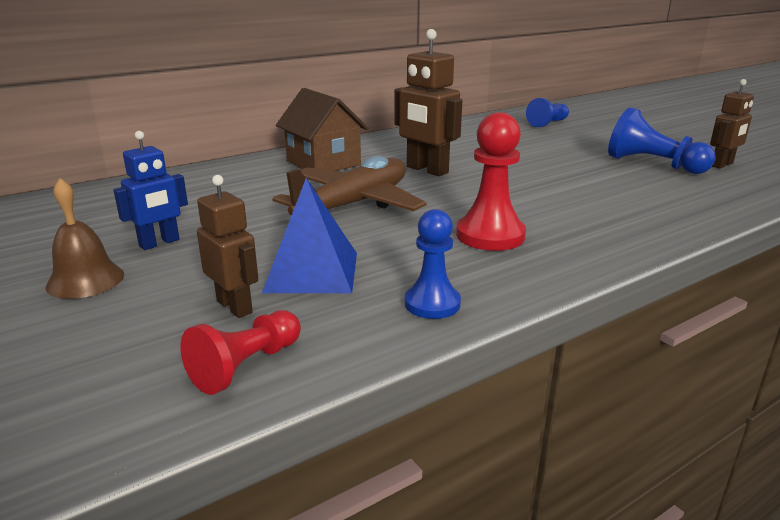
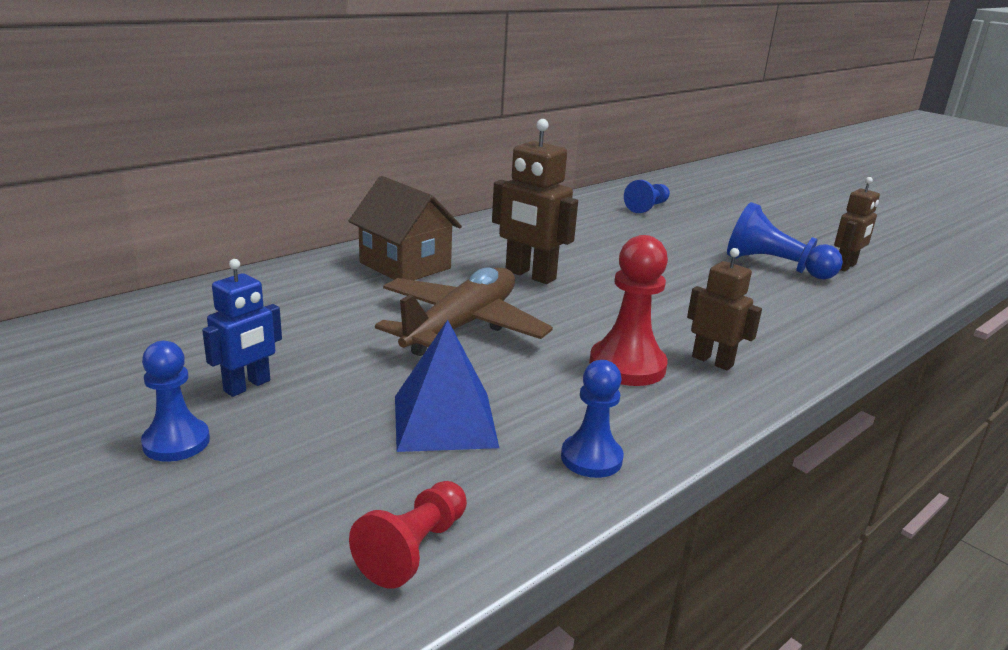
camera: 10 degrees left, 0 degrees up
brown bell [45,178,124,299] -> blue pawn [141,341,210,462]
brown robot [197,175,258,318] -> brown robot moved to [687,248,762,371]

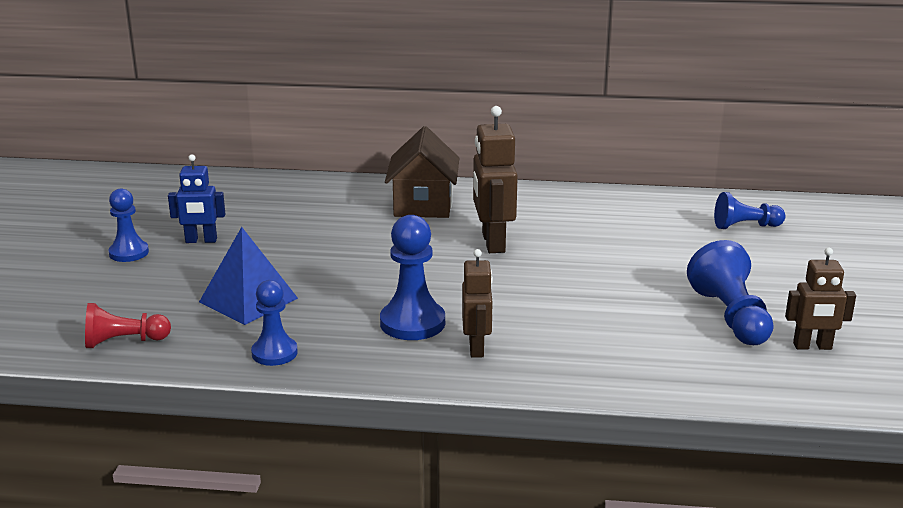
camera: 50 degrees right, 0 degrees up
brown plane [375,267,553,356] -> none
red pawn [589,235,668,386] -> blue pawn [380,215,445,340]

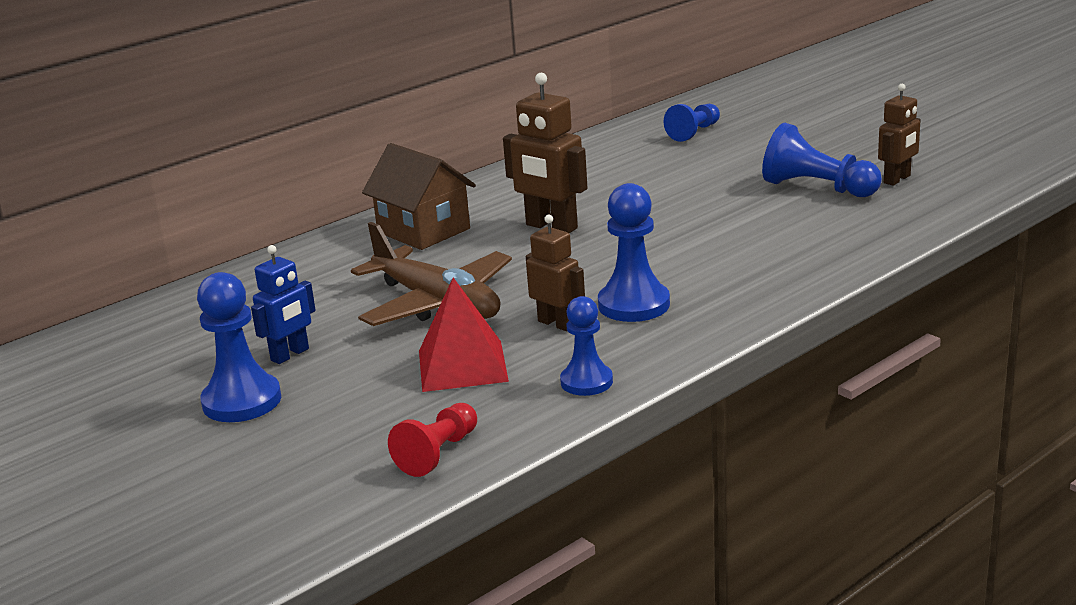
camera: 45 degrees left, 0 degrees up
blue pawn [108,188,149,262] -> blue pawn [197,272,281,422], size x1.51
blue pyramid [199,227,298,325] -> red pyramid [419,278,509,392]
brown robot [462,249,493,358] -> brown robot moved to [526,215,585,331]
none -> brown plane [351,222,512,326]

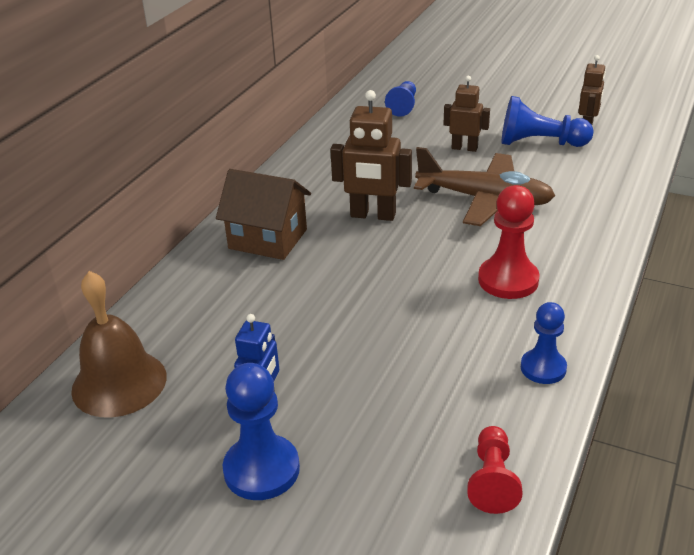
camera: 25 degrees left, 10 degrees up
brown plane [351,222,512,326] -> brown plane moved to [414,147,555,226]
red pyramid [419,278,509,392] -> none
brown robot [526,215,585,331] -> brown robot moved to [443,76,490,152]
blue pawn [598,183,670,322] -> red pawn [478,185,540,299]
none -> brown bell [71,271,167,417]

